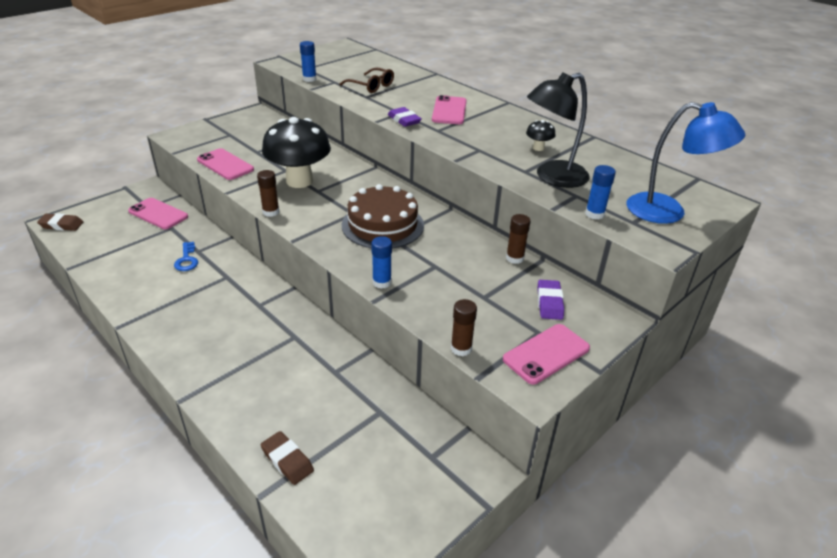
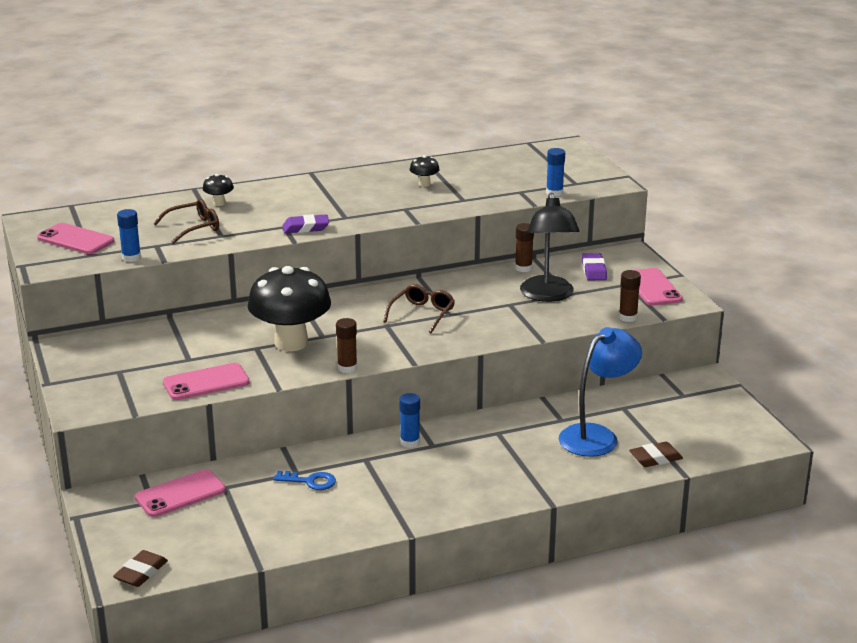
camera: 65 degrees left, 10 degrees down
brown cake [342,184,424,249] -> brown glasses [383,284,455,333]
blue glue stick [371,236,392,289] -> blue glue stick moved to [399,393,420,448]
pink phone [432,95,467,124] -> pink phone moved to [37,223,114,254]
black lamp [527,73,590,188] -> black lamp moved to [520,193,579,302]
purple eraser [537,280,564,320] -> purple eraser turned 60 degrees clockwise [582,253,607,280]
blue lamp [626,102,745,224] -> blue lamp moved to [559,327,642,457]
none -> black mushroom [203,174,234,206]

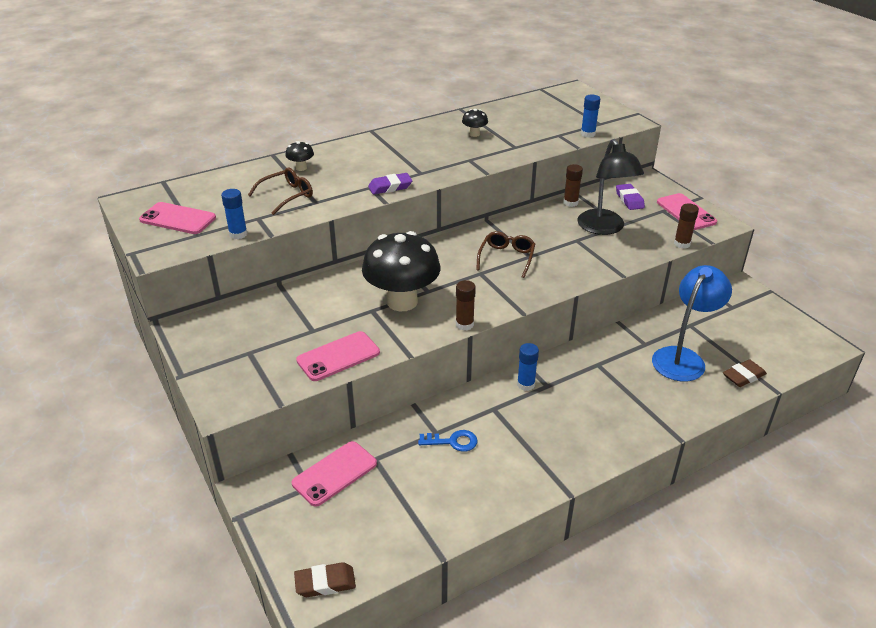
camera: 10 degrees left, 10 degrees up
brown eraser [113,550,168,587] -> brown eraser turned 60 degrees clockwise [294,562,356,597]

